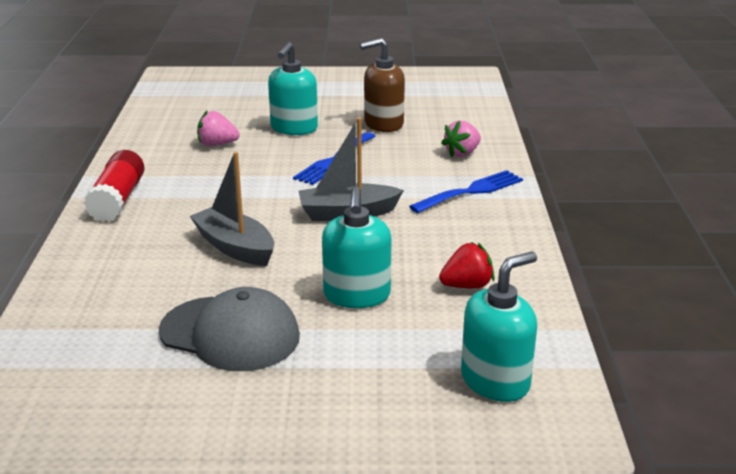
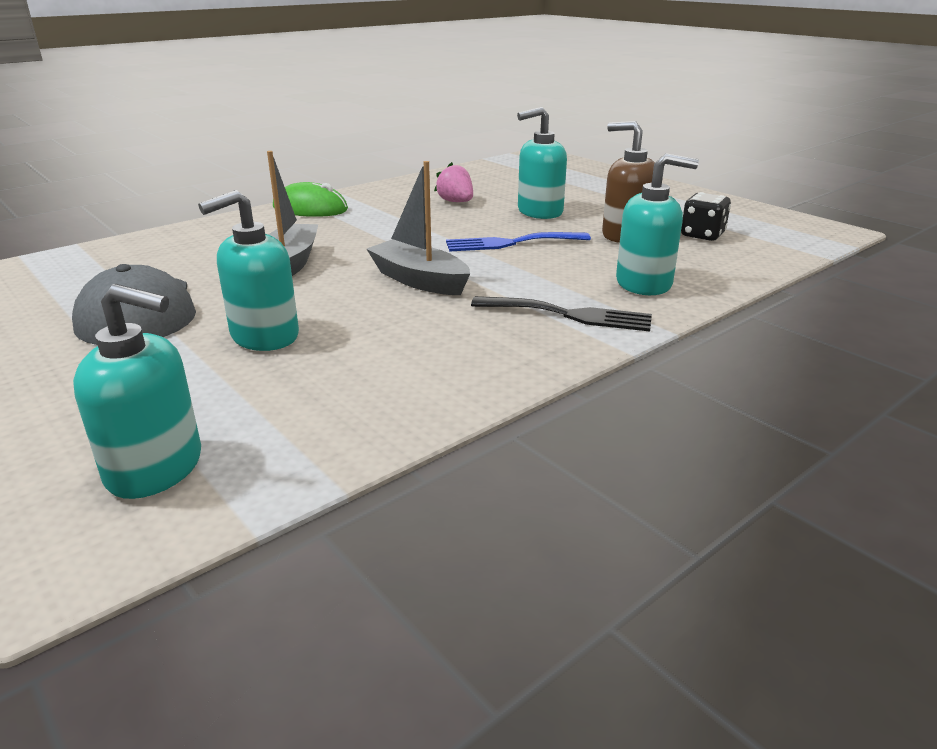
camera: 50 degrees right, 0 degrees up
red glue stick [84,150,144,222] -> green mouse [273,182,348,217]
blue fork [409,170,523,213] -> black fork [471,296,652,332]
red strawberry [439,242,495,288] -> none
pink strawberry [441,120,481,157] -> turquoise soap dispenser [616,153,699,295]
none -> black dice [681,192,731,241]

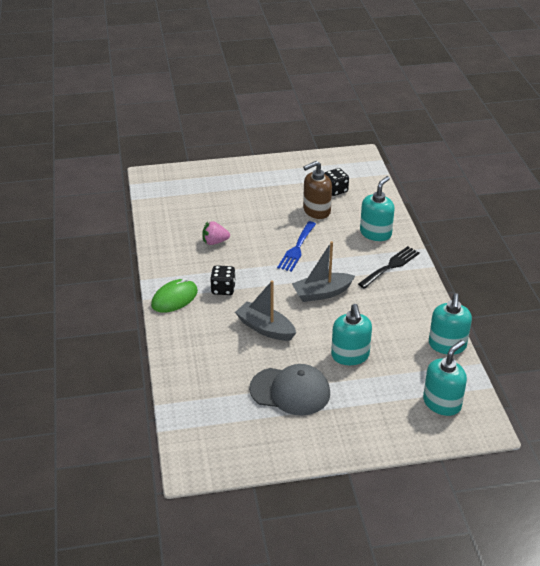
camera: 60 degrees left, 10 degrees up
turquoise soap dispenser [517,107,567,219] -> turquoise soap dispenser moved to [429,293,472,354]
none -> black dice [210,265,236,295]

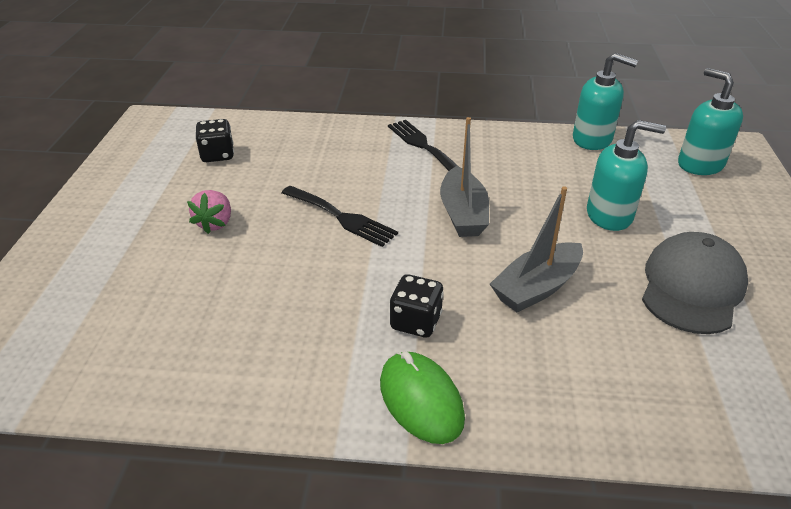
camera: 75 degrees left, 0 degrees up
pink strawberry [202,221,230,245] -> pink strawberry moved to [187,190,231,234]
blue fork [277,221,316,272] -> black fork [282,186,398,247]
brown soap dispenser [303,161,332,219] -> none
turquoise soap dispenser [360,176,395,241] -> none

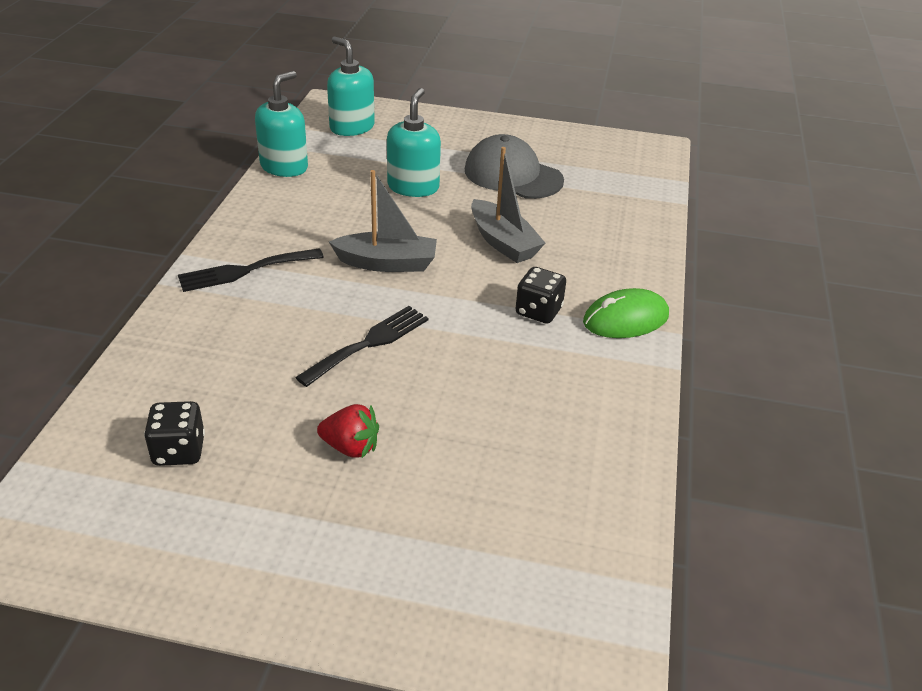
camera: 85 degrees left, 0 degrees up
pink strawberry [187,190,231,234] -> red strawberry [317,404,379,459]
turquoise soap dispenser [678,68,743,175] -> turquoise soap dispenser turned 75 degrees clockwise [327,37,375,136]

